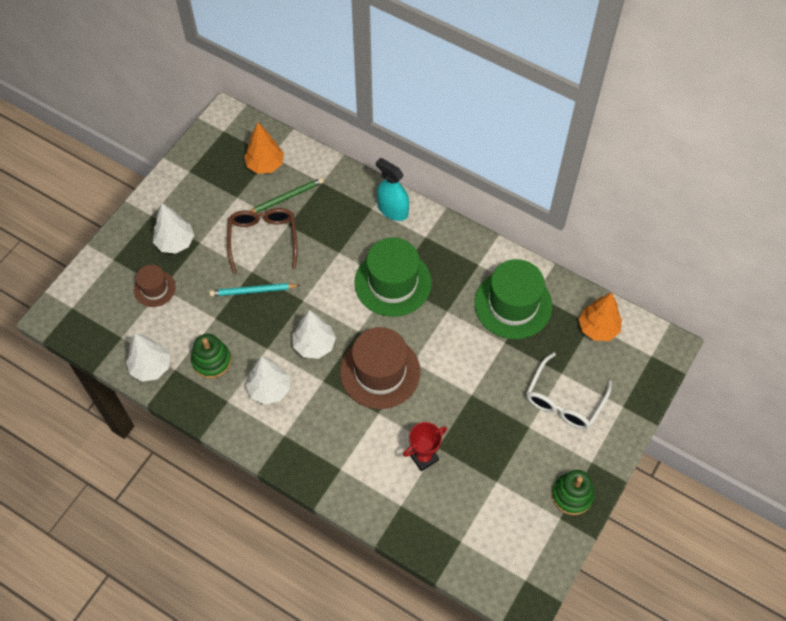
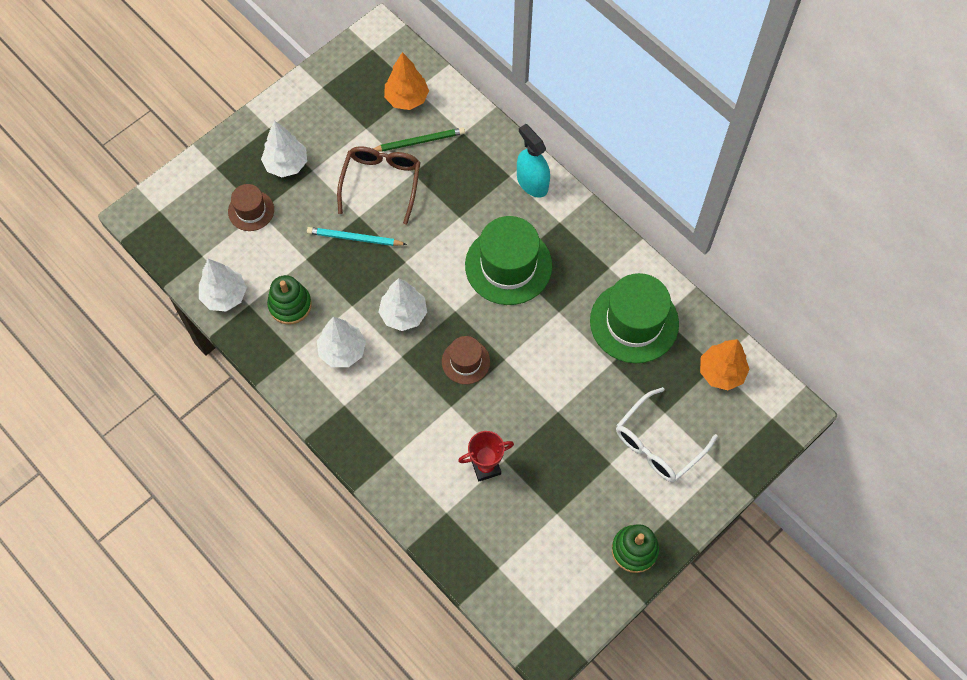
camera: 15 degrees right, 5 degrees up
brown hat [340,327,420,409] -> brown hat [442,336,490,384], size x0.54

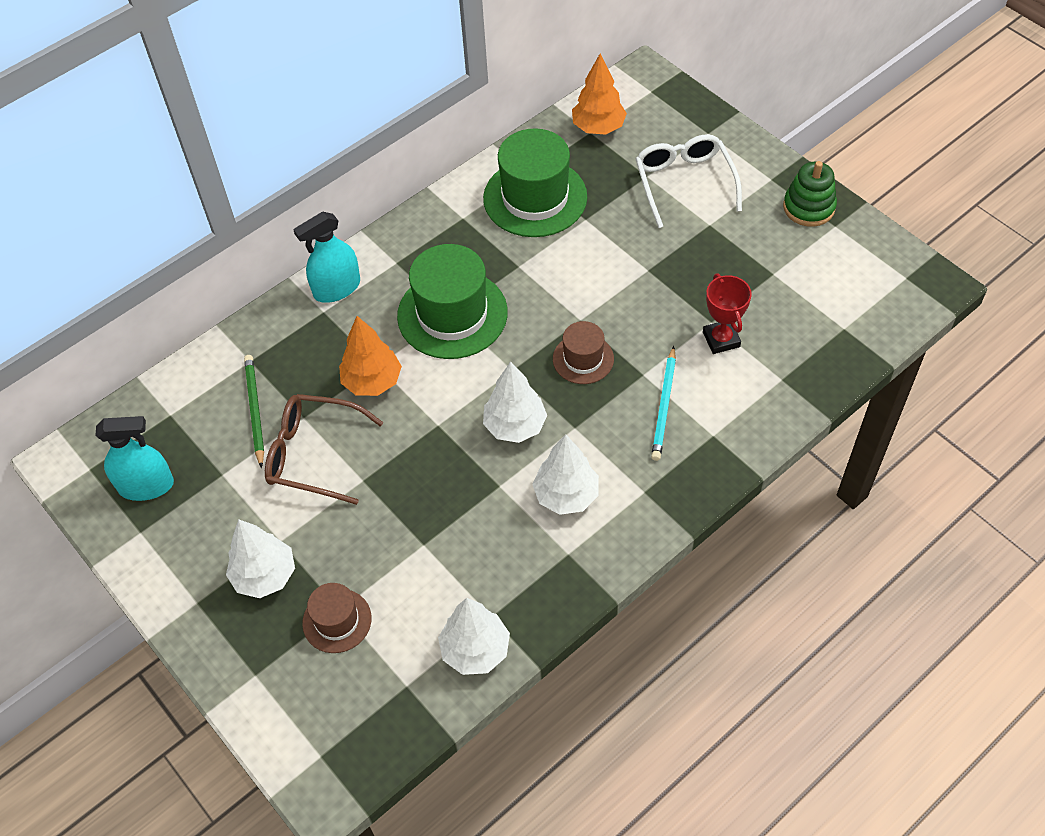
camera: 85 degrees left, 10 degrees down
green stacking toy [267,275,312,325] -> none
turquoise pencil [307,227,407,246] -> turquoise pencil moved to [651,346,676,461]
orange tree [384,52,429,110] -> orange tree moved to [339,316,402,396]
white glasses [616,387,718,482] -> white glasses turned 150 degrees counterclockwise [636,134,742,228]
none -> turquoise spray bottle [95,416,174,501]

